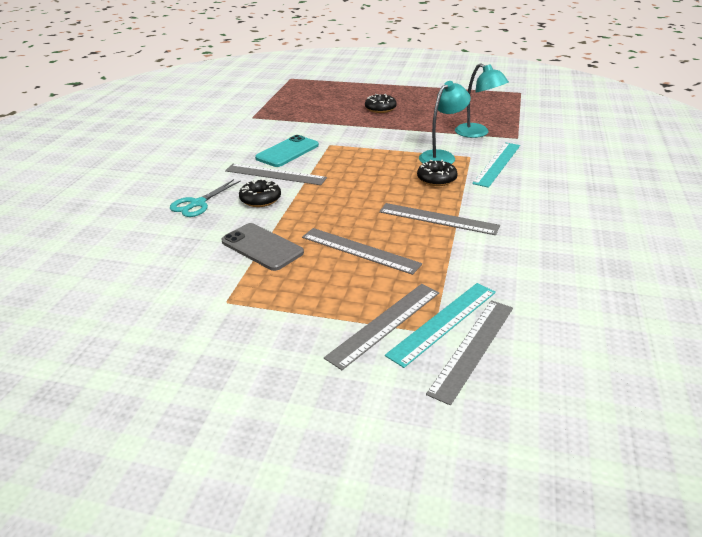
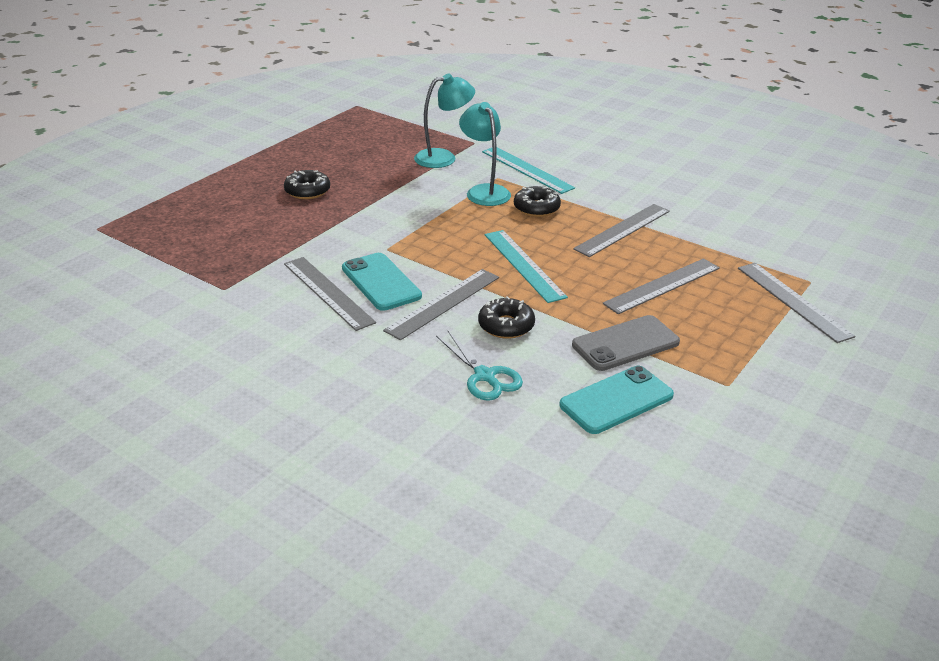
camera: 70 degrees left, 0 degrees up
turquoise ruler [385,283,496,368] -> turquoise ruler moved to [485,230,568,303]
grey ruler [426,300,513,406] -> grey ruler moved to [284,257,376,331]
none -> turquoise phone [559,366,674,434]

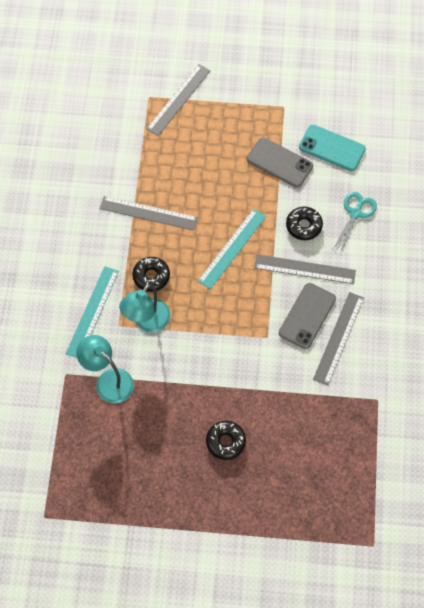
camera: 120 degrees left, 30 degrees up
turquoise phone [342,253,422,311] -> grey phone [279,283,336,349]
grey ruler [603,258,720,314] -> none

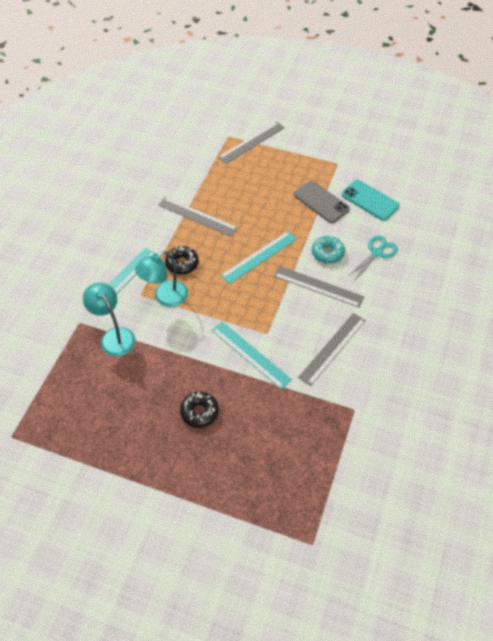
camera: 15 degrees right, 10 degrees down
grey phone [279,283,336,349] -> none
black donut [286,206,323,240] -> turquoise donut [312,236,345,264]
none -> turquoise ruler [211,322,292,390]

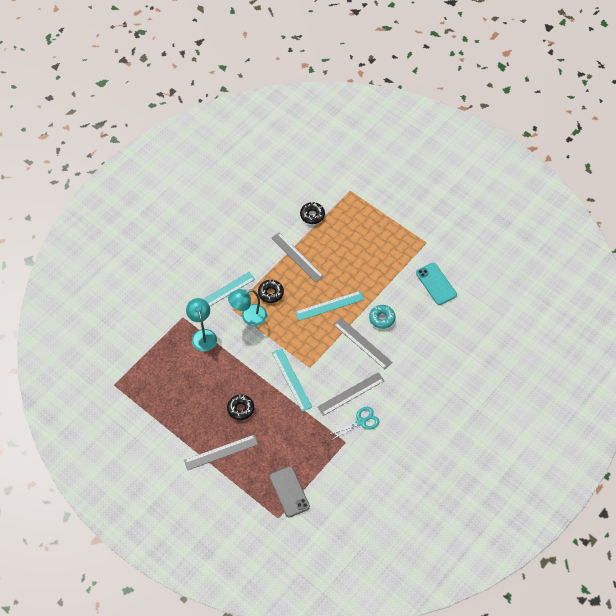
camera: 20 degrees right, 5 degrees up
grey ruler [218,121,285,164] -> grey ruler moved to [184,435,258,470]
grey phone [294,181,350,223] -> grey phone moved to [269,466,310,517]
turquoise scissors [348,235,398,279] -> turquoise scissors moved to [328,407,379,440]
none -> black donut [300,202,325,224]

